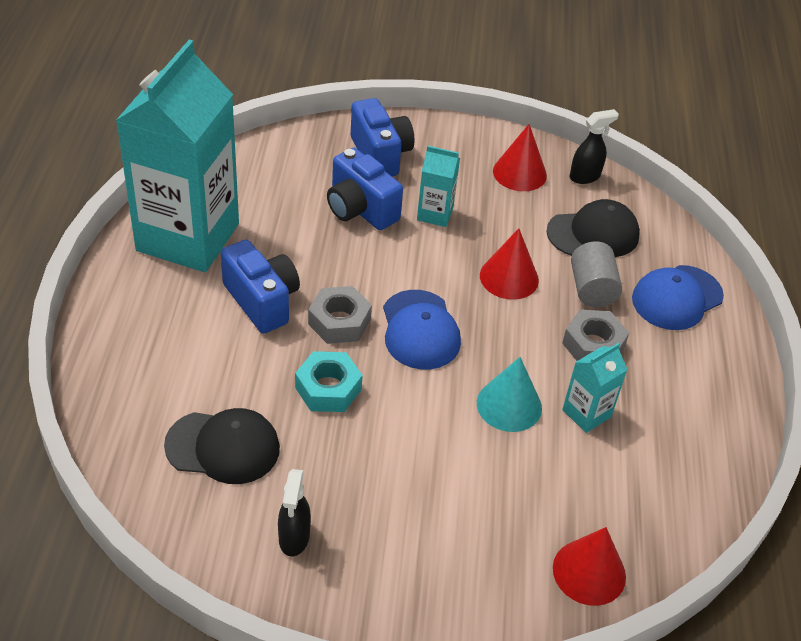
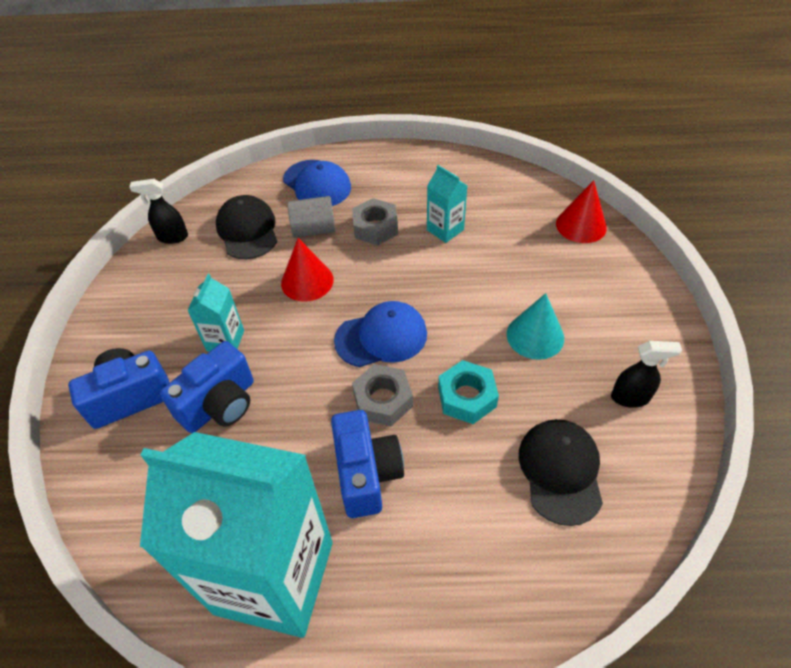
camera: 90 degrees left, 5 degrees up
blue camera [221,240,300,334] -> blue camera turned 120 degrees clockwise [331,410,404,518]
turquoise cone [477,357,542,432] -> turquoise cone moved to [507,293,564,360]
red cone [493,124,547,191] -> none
black spray bottle [570,109,619,184] -> black spray bottle turned 60 degrees counterclockwise [129,179,188,244]

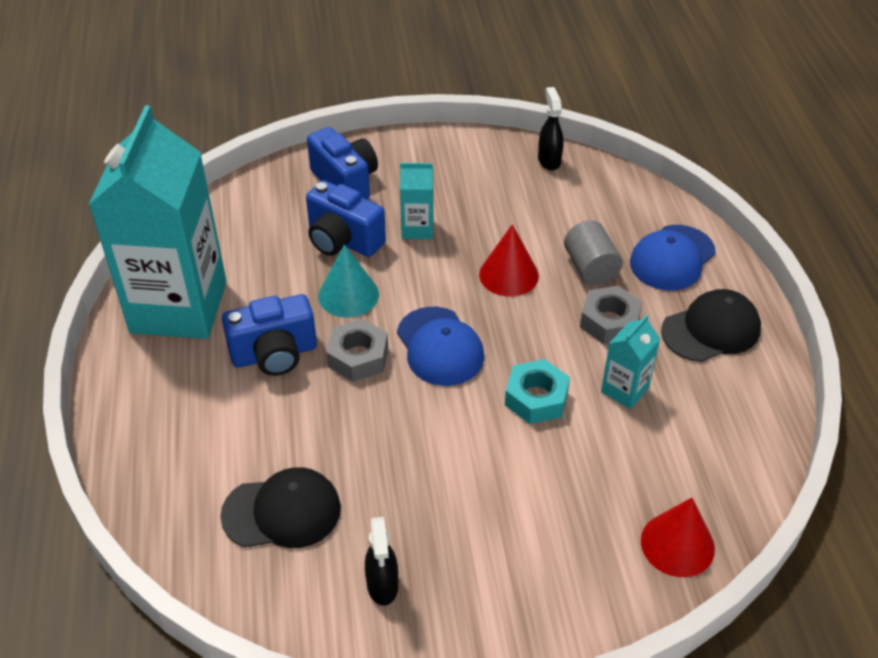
camera: 80 degrees right, 5 degrees down
black cap [216,195,277,259] -> black cap moved to [661,289,761,362]
turquoise nut [438,360,499,424] -> turquoise nut moved to [505,359,570,424]
turquoise cone [507,293,564,360] -> turquoise cone moved to [318,245,379,317]

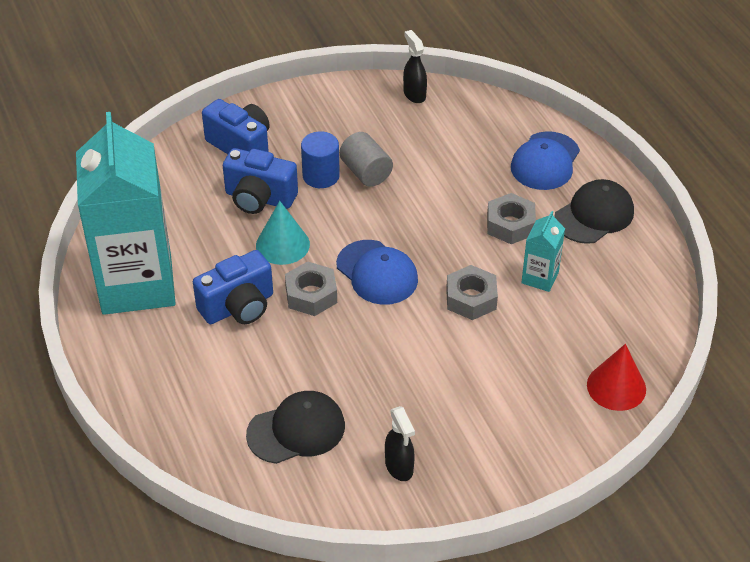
camera: 15 degrees left, 0 degrees up
turquoise carton [400,163,434,239] -> blue cylinder [301,131,340,188]
red cone [479,224,539,297] -> none
turquoise nut [505,359,570,424] -> grey nut [446,265,498,320]
grey cylinder [564,220,623,285] -> grey cylinder moved to [339,132,393,187]

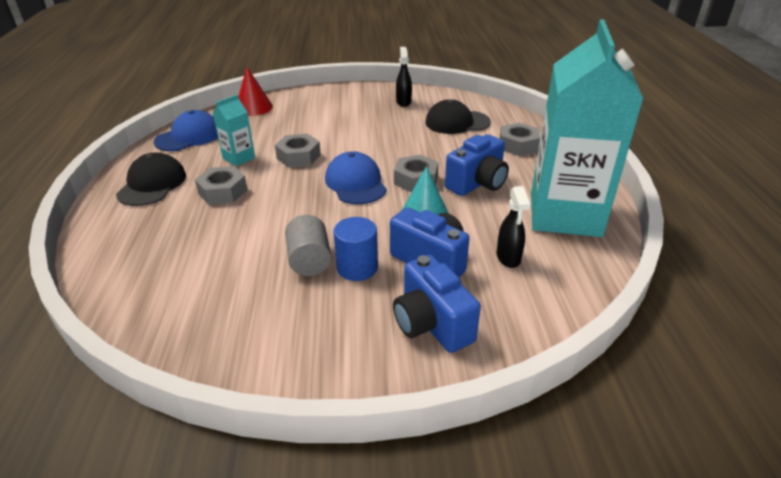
camera: 160 degrees left, 10 degrees down
blue camera [193,250,273,324] -> blue camera turned 150 degrees clockwise [445,134,509,196]
black spray bottle [403,30,427,103] -> black spray bottle moved to [497,186,530,268]
blue cap [511,131,580,190] -> blue cap moved to [154,110,218,151]
black cap [554,179,634,244] -> black cap turned 120 degrees clockwise [116,152,186,206]
none -> grey nut [500,123,540,156]

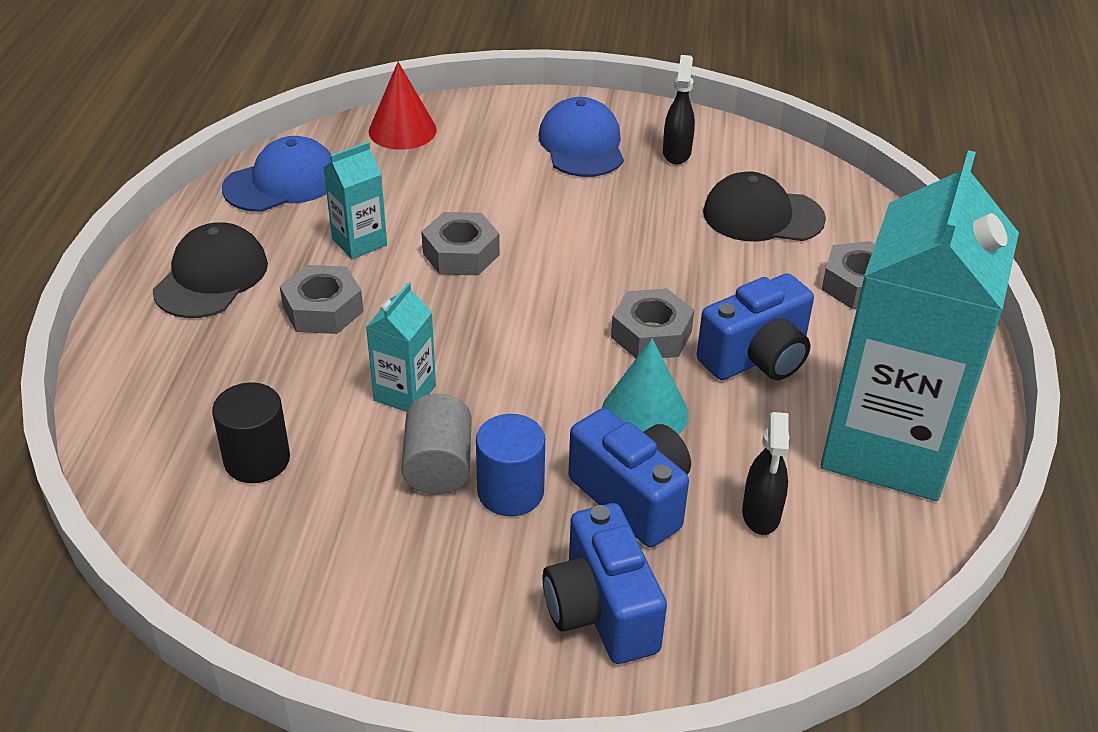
camera: 10 degrees right, 5 degrees up
blue cap [325,151,387,204] -> blue cap moved to [539,97,624,177]
none -> black cylinder [212,383,290,483]
none -> turquoise carton [366,282,436,412]

